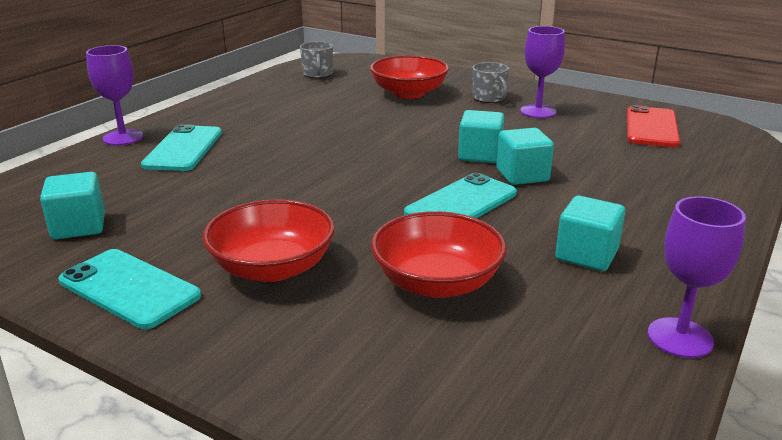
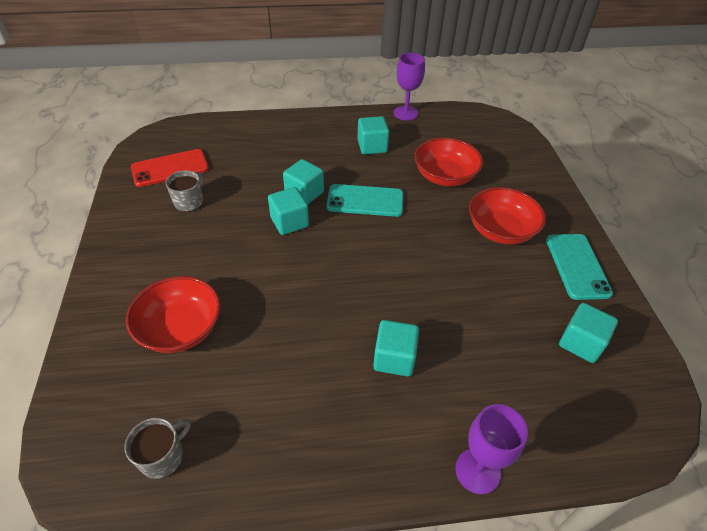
camera: 130 degrees left, 20 degrees up
turquoise phone [141,124,222,171] -> none
grey mug [473,62,509,103] -> grey mug moved to [166,170,204,212]
purple goblet [520,26,565,118] -> none
none -> turquoise cube [373,320,419,377]

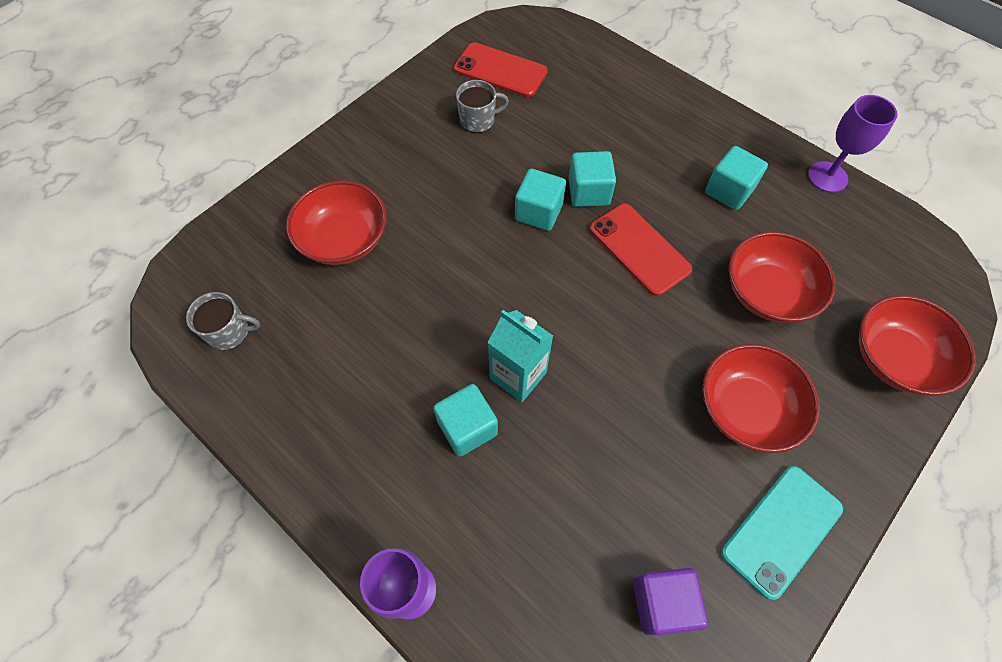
camera: 50 degrees right, 15 degrees up
turquoise phone [326,184,404,217] -> red phone [590,204,693,296]
turquoise cube [559,303,618,363] -> purple cube [633,568,708,635]
none -> turquoise carton [488,310,553,402]
none -> red bowl [859,295,976,396]

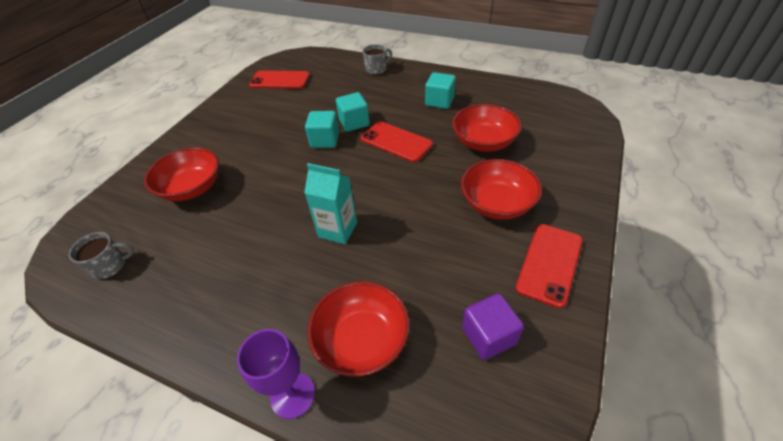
camera: 15 degrees left, 15 degrees down
turquoise cube [433,384,498,457] -> none
grey mug [456,80,509,133] -> grey mug moved to [362,44,392,75]
turquoise phone [721,466,843,600] -> red phone [515,224,583,308]
purple goblet [808,95,897,193] -> none
red bowl [859,295,976,396] -> red bowl moved to [307,281,410,377]

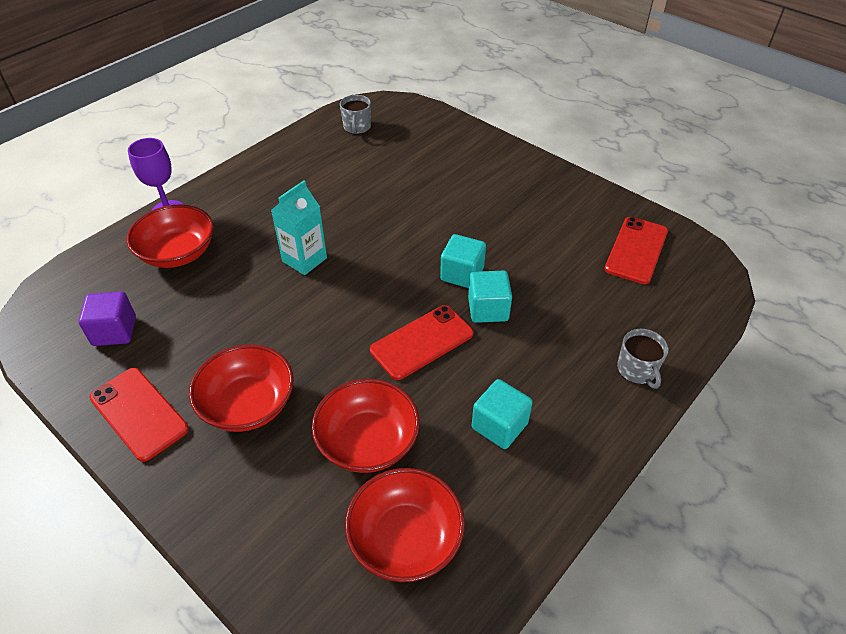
camera: 105 degrees right, 0 degrees up
red bowl [144,147,219,201] -> red bowl moved to [345,468,465,582]

